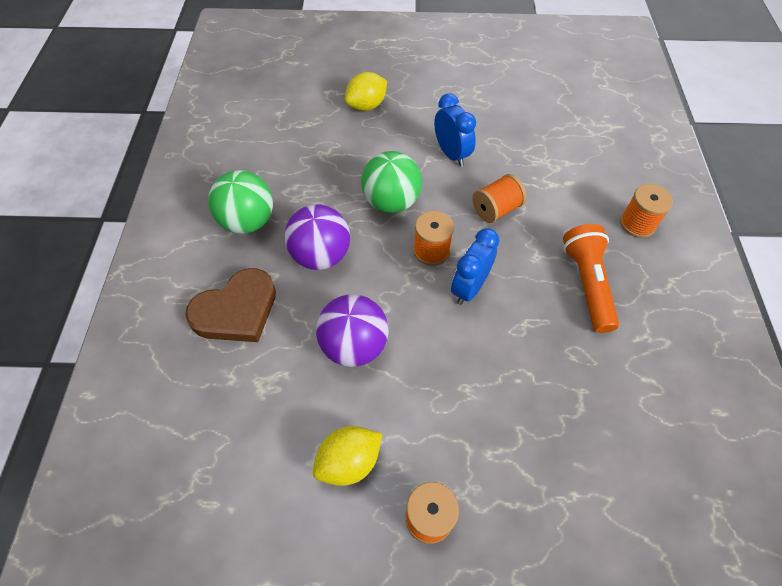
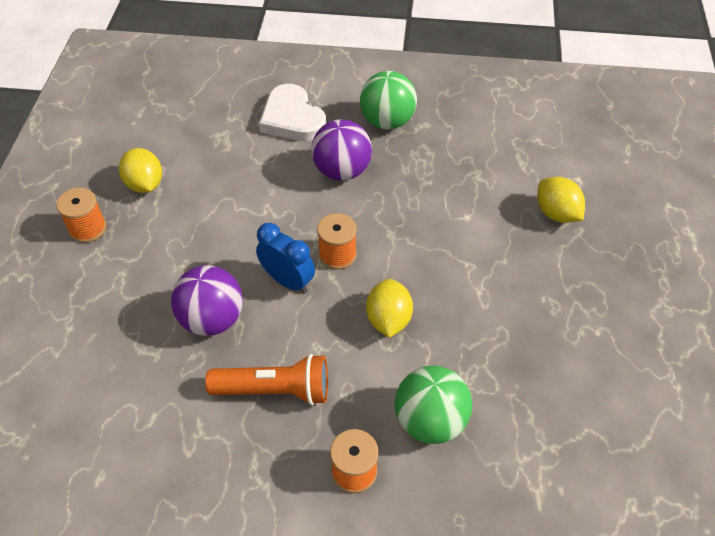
camera: 95 degrees right, 5 degrees down
brown heart [185,268,276,342] -> white heart [259,84,326,142]
purple ball [316,294,389,367] -> purple ball moved to [171,265,243,336]
green ball [361,151,422,213] -> green ball moved to [395,366,472,444]
blue clock [434,93,476,167] -> none
orange spool [472,174,526,223] -> yellow lemon [366,279,413,338]

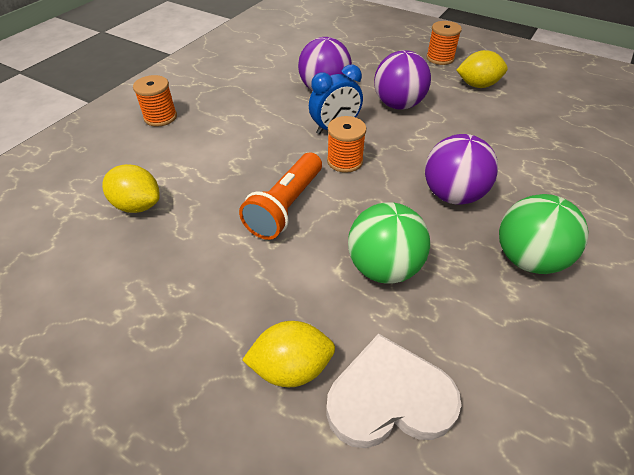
camera: 115 degrees right, 5 degrees down
orange flashlight [205,354,328,405] -> orange flashlight moved to [239,153,322,240]
white heart [259,84,326,142] -> white heart moved to [326,334,462,448]
yellow lemon [366,279,413,338] -> yellow lemon moved to [102,164,160,213]
green ball [395,366,472,444] -> green ball moved to [348,202,430,284]
none -> purple ball [374,50,431,110]

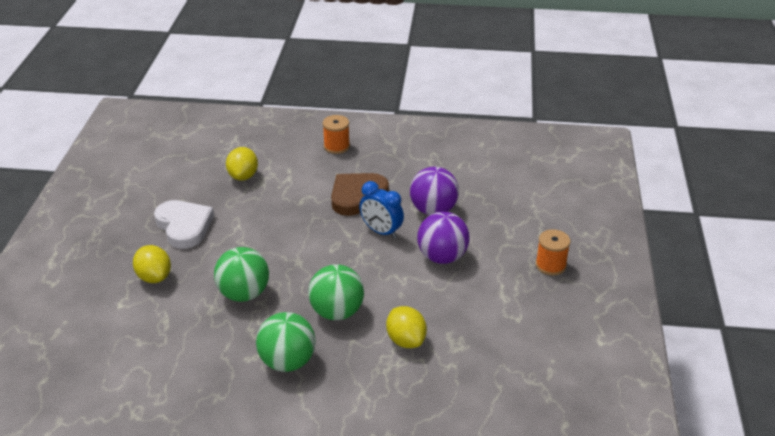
camera: 65 degrees right, 10 degrees down
orange flashlight [239,153,322,240] -> none
white heart [326,334,462,448] -> white heart moved to [154,200,214,249]
orange spool [327,116,366,173] -> none
purple ball [425,134,498,205] -> green ball [308,264,364,320]
yellow lemon [457,50,508,88] -> yellow lemon moved to [386,306,427,348]
none -> brown heart [331,173,389,216]

